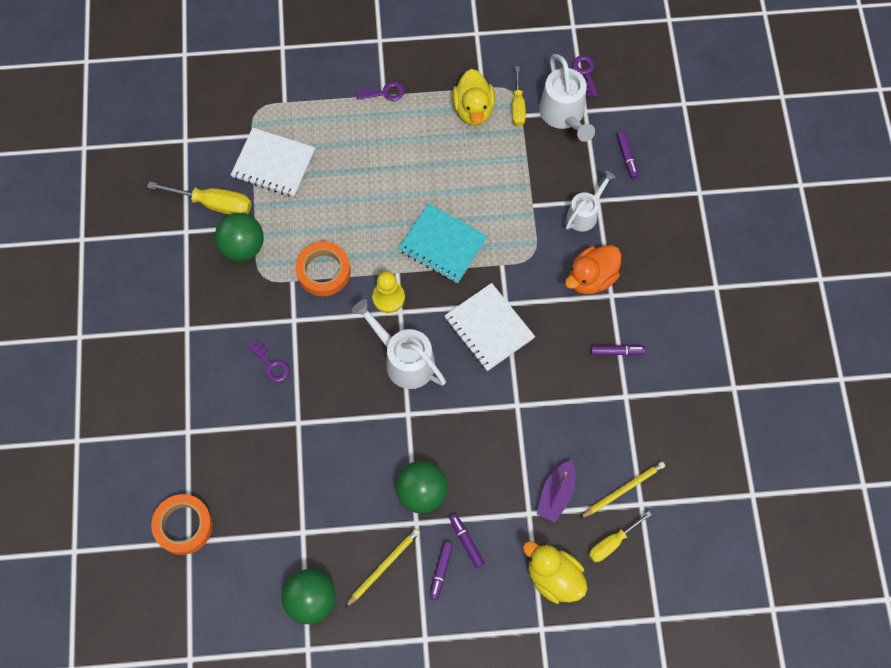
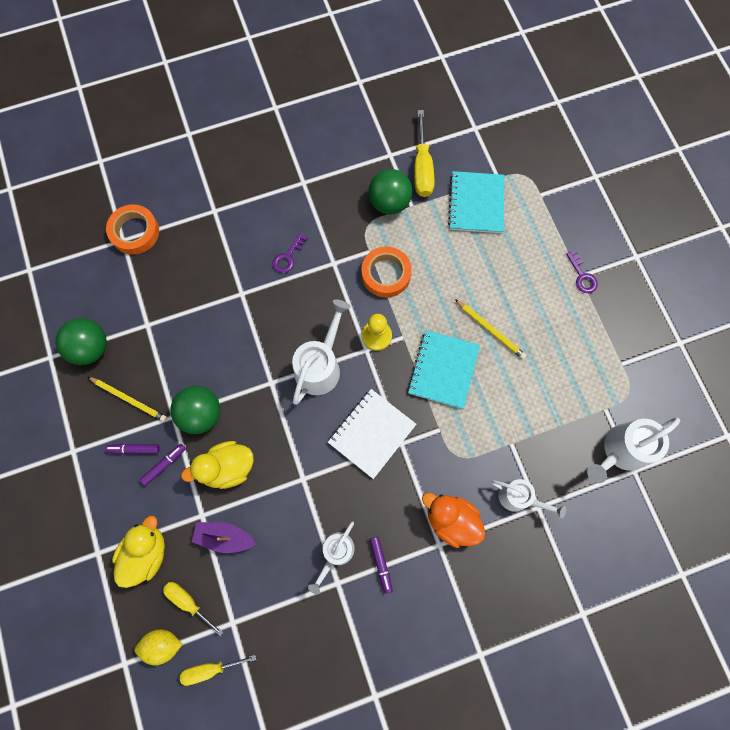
camera: 75 degrees right, 5 degrees up
white notebook [231,128,315,197] -> turquoise notebook [448,171,505,233]
yellow duck [452,69,495,126] -> yellow duck moved to [181,441,254,489]
yellow screwdriver [512,66,526,126] -> yellow screwdriver moved to [180,655,256,686]
purple key [573,55,598,97] -> none
yellow pencil [580,461,665,518] -> yellow pencil moved to [455,299,526,359]
purple marker [617,131,638,179] -> none
none -> yellow lemon [135,629,183,665]
none -> white watering can [308,521,355,594]

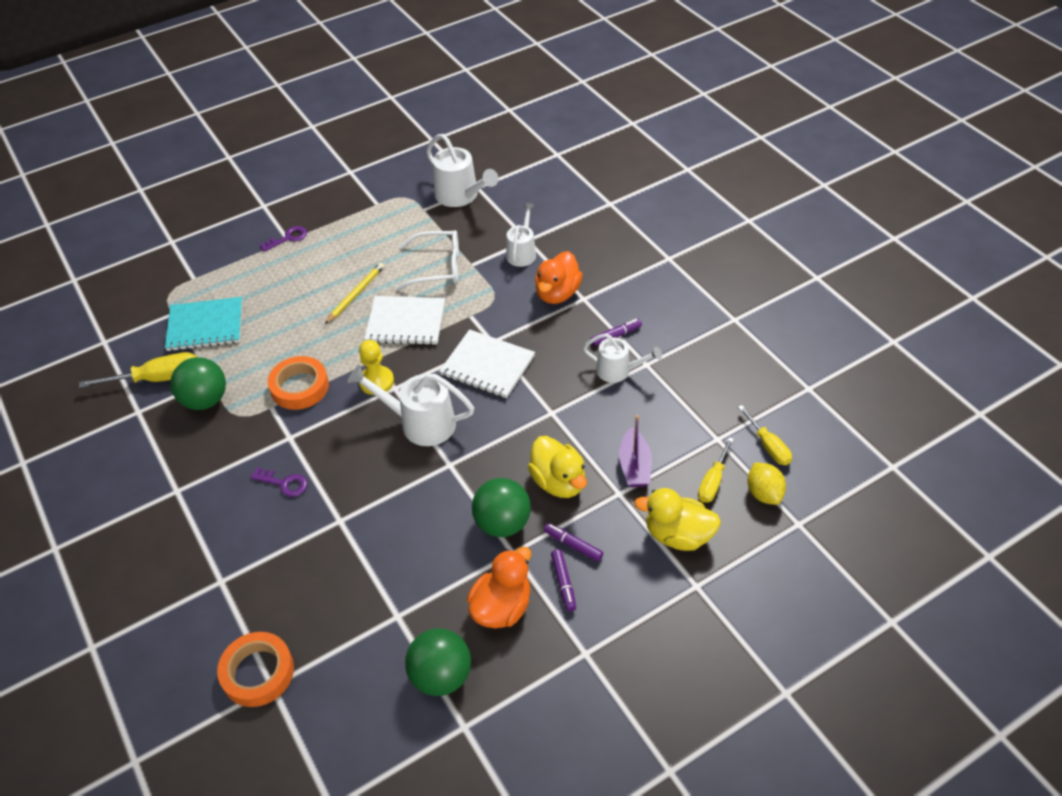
camera: 100 degrees left, 25 degrees down
yellow pencil [88,377,167,422] -> orange duck [467,547,531,628]
turquoise notebook [408,330,480,409] -> white notebook [364,296,445,345]
none -> white glasses [396,230,459,291]

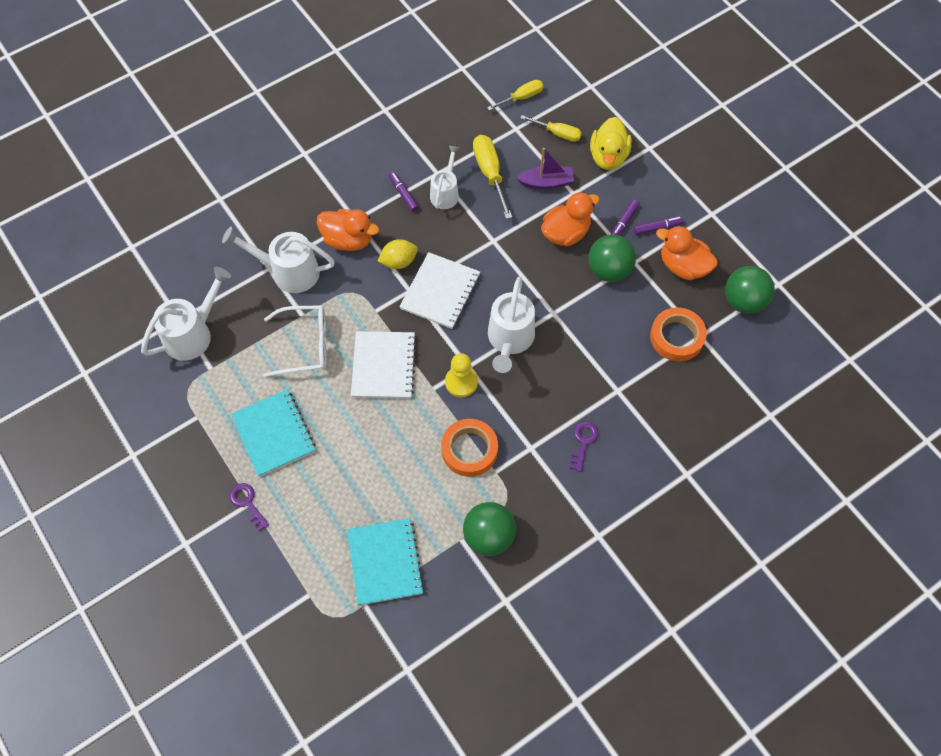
camera: 95 degrees left, 15 degrees up
yellow screwdriver [79,352,196,388] -> yellow screwdriver moved to [473,135,512,219]
orange tape [217,632,294,707] -> orange tape moved to [650,307,707,362]
yellow pencil [325,263,384,324] -> none
white glasses [396,230,459,291] -> white glasses turned 90 degrees clockwise [263,305,327,377]
white watering can [506,203,536,267] -> white watering can [222,227,335,293], size x1.54
yellow duck [528,436,587,498] -> orange duck [541,192,600,247]
yellow lemon [747,463,786,505] -> yellow lemon moved to [378,239,418,269]
none -> turquoise notebook [231,389,316,477]

